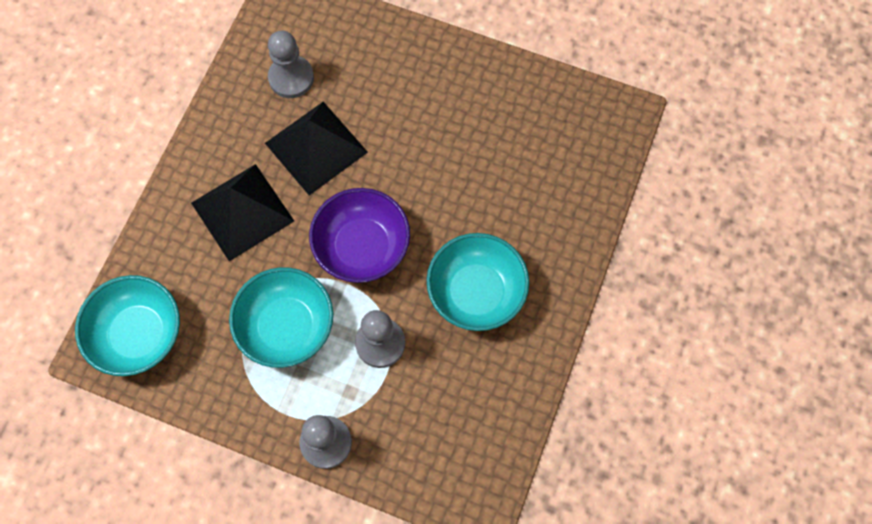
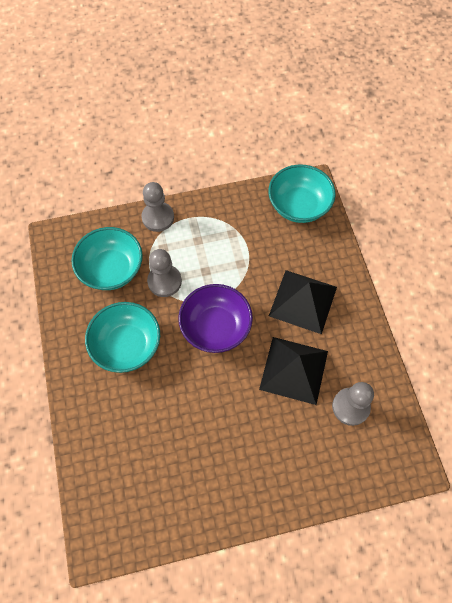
camera: 145 degrees right, 5 degrees down
turquoise bowl [229,267,333,368] -> turquoise bowl moved to [71,227,143,290]

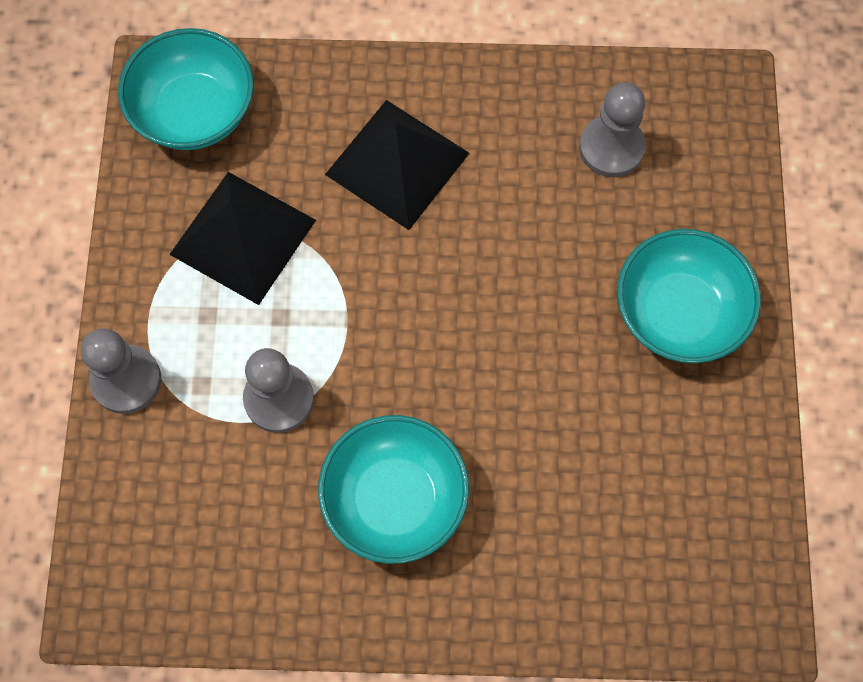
camera: 75 degrees left, 5 degrees up
turquoise bowl [71,227,143,290] -> turquoise bowl moved to [617,229,761,363]
purple bowl [178,284,253,353] -> none
black pyramid [259,337,328,405] -> black pyramid moved to [169,172,316,305]

